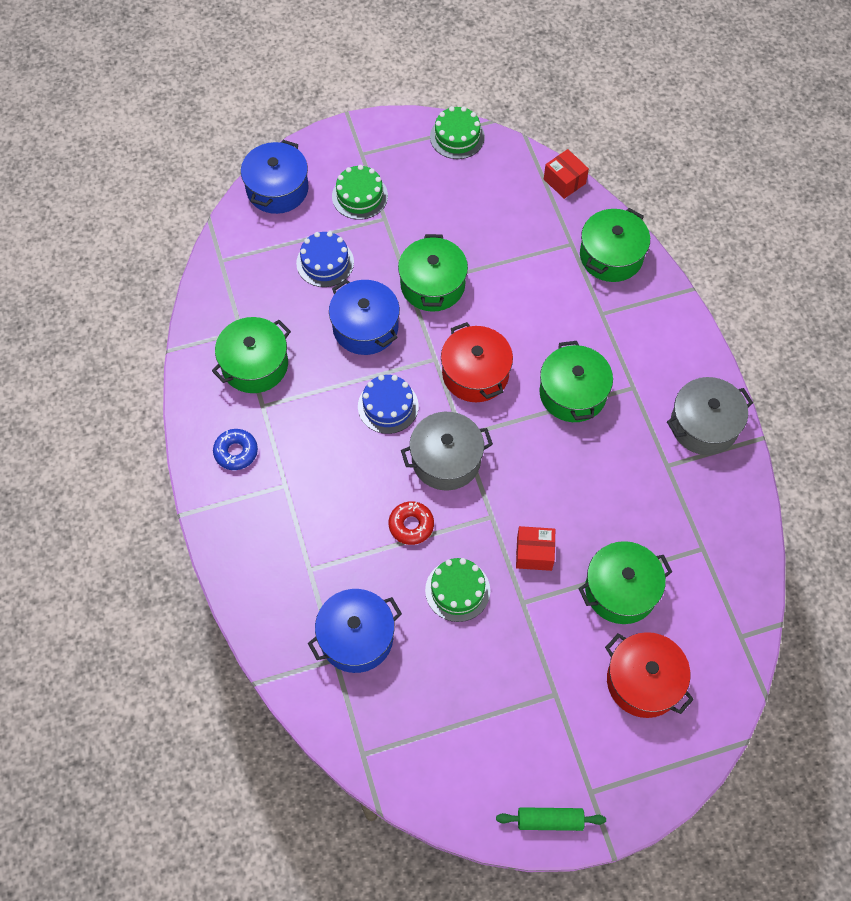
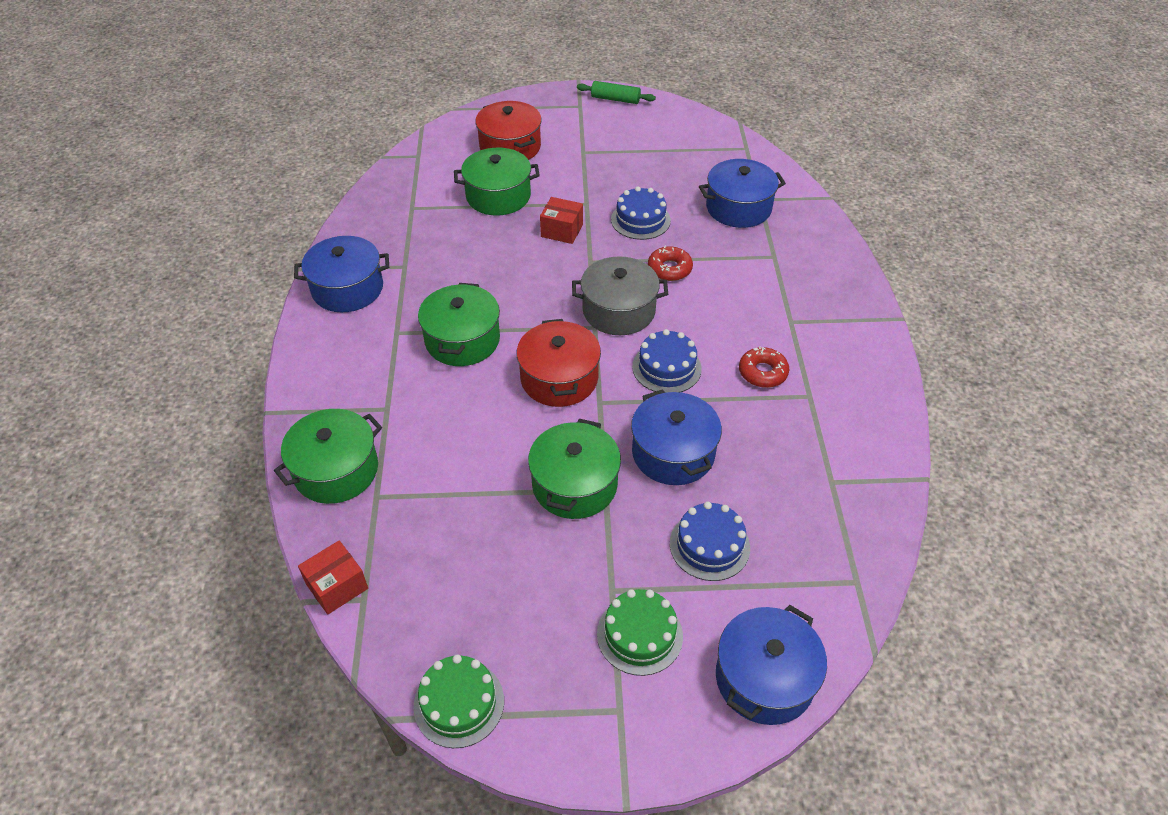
camera: 165 degrees left, 15 degrees down
green pot [212,317,291,393] -> none
blue donut [213,429,258,470] -> none
green cake [425,558,490,622] -> blue cake [611,186,671,240]
red box [544,149,589,199] -> red box turned 75 degrees clockwise [298,540,368,615]
grey pot [667,377,753,455] -> blue pot [294,236,389,312]
none -> red donut [739,346,789,388]

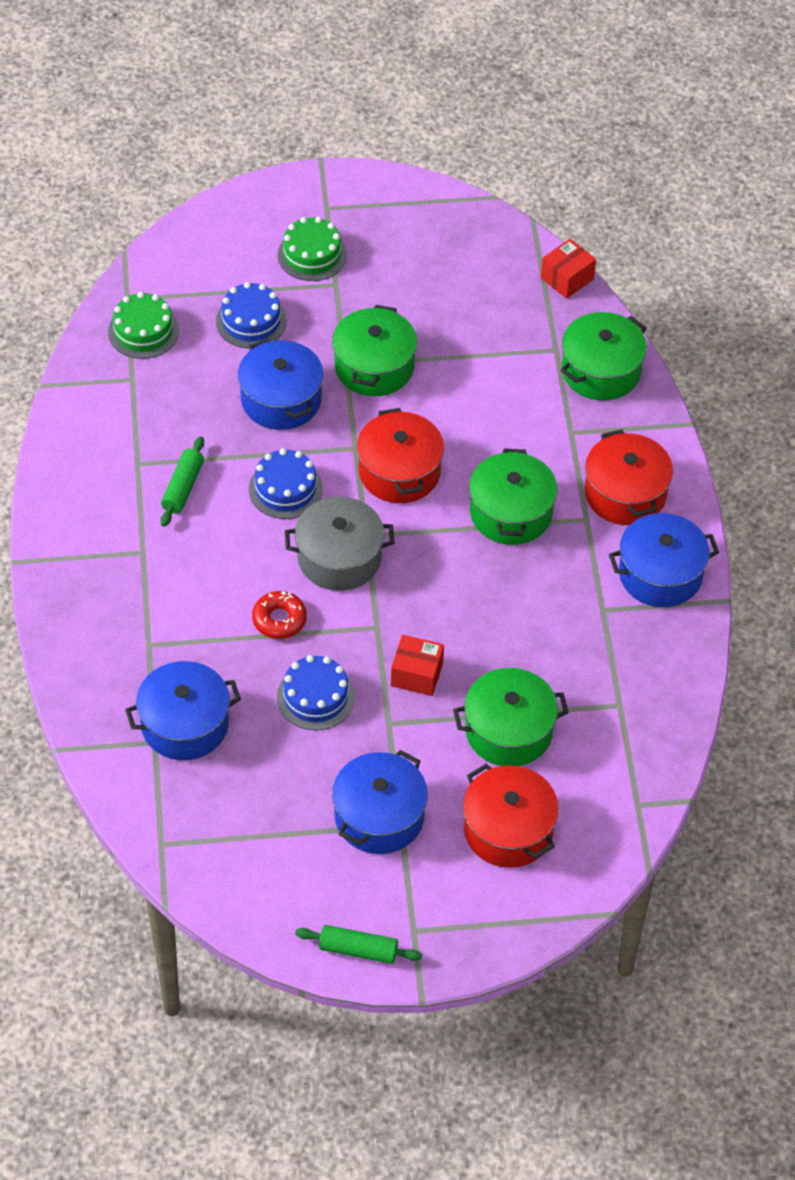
camera: 175 degrees right, 5 degrees up
green cake [413,655,504,748] -> green cake moved to [108,292,179,359]
blue pot [716,605,827,725] -> blue pot moved to [332,750,428,854]
red donut [739,346,789,388] -> green rolling pin [161,436,204,527]
none -> red pot [585,429,673,525]

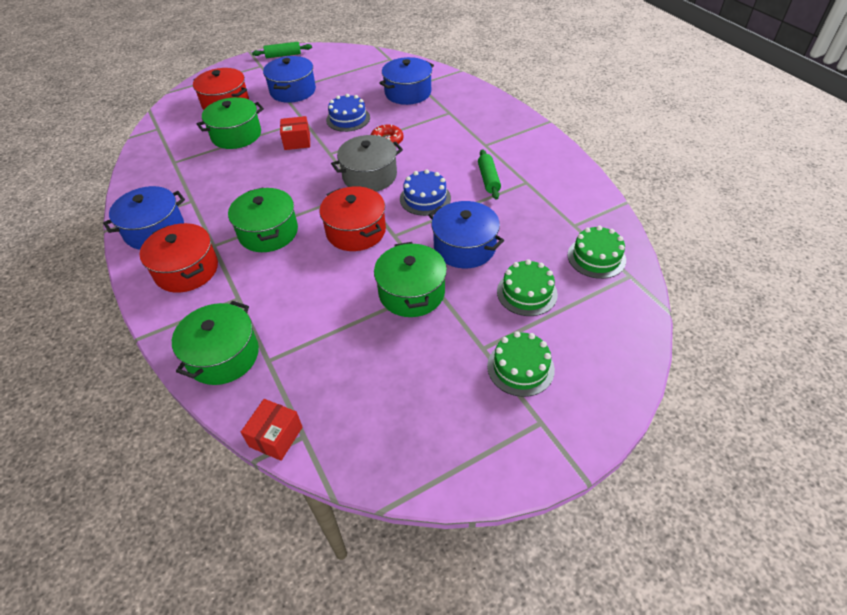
camera: 160 degrees right, 5 degrees down
blue cake [216,282,287,348] -> green cake [497,259,558,316]

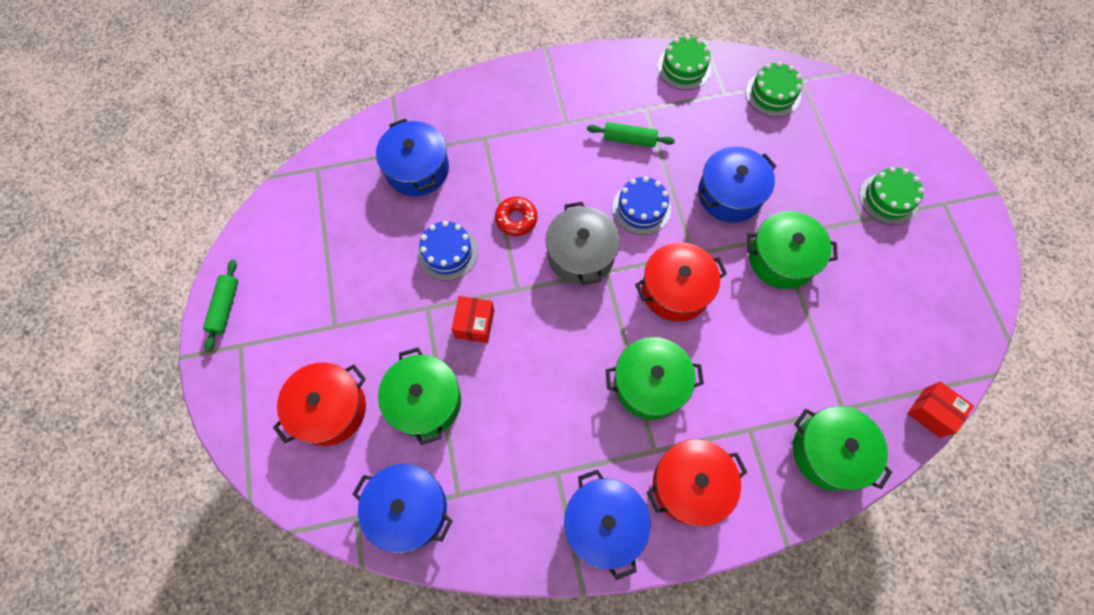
camera: 75 degrees left, 20 degrees up
blue pot [263,56,316,103] -> blue pot moved to [352,464,453,553]
green cake [497,259,558,316] -> green cake moved to [657,35,712,90]

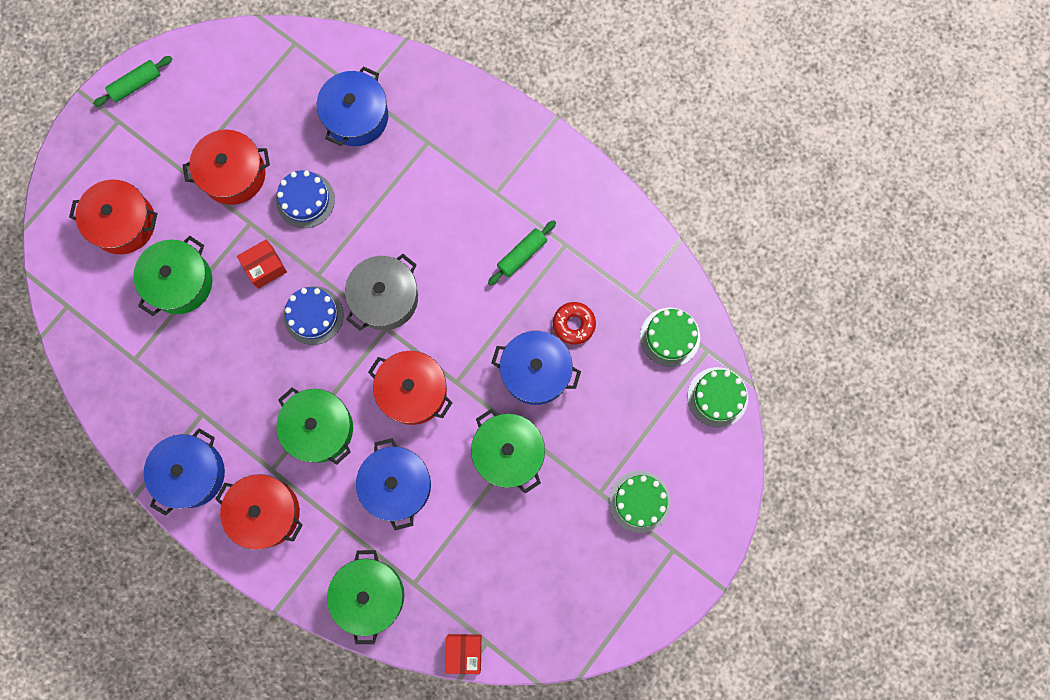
camera: 50 degrees right, 10 degrees up
blue pot [352,464,453,553] -> blue pot moved to [356,438,431,530]
red donut [495,197,538,236] -> red donut moved to [553,302,596,345]
green rolling pin [587,122,675,147] -> green rolling pin turned 75 degrees clockwise [488,220,556,286]
blue cake [612,176,671,235] -> blue cake moved to [283,286,344,345]
green cake [657,35,712,90] -> green cake moved to [688,367,748,428]
none -> red pot [183,130,270,205]

